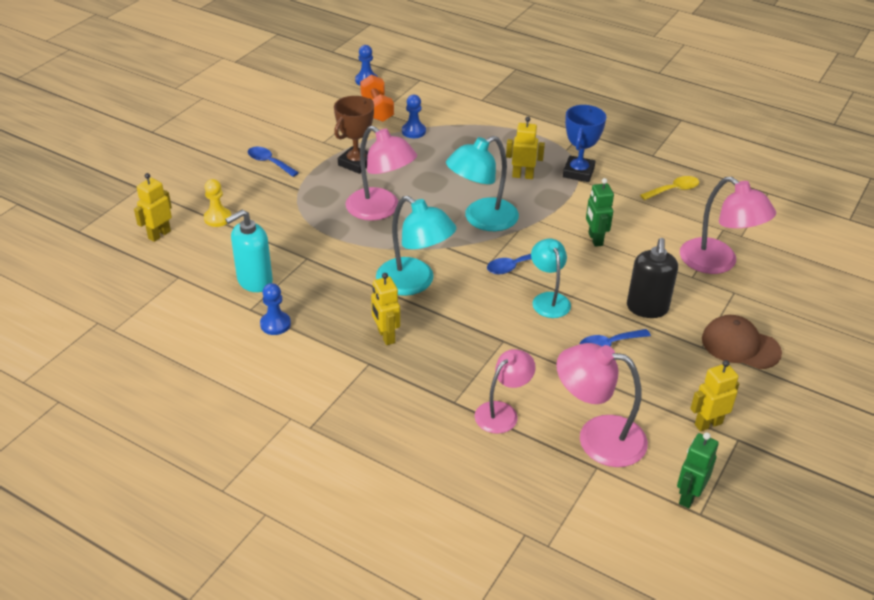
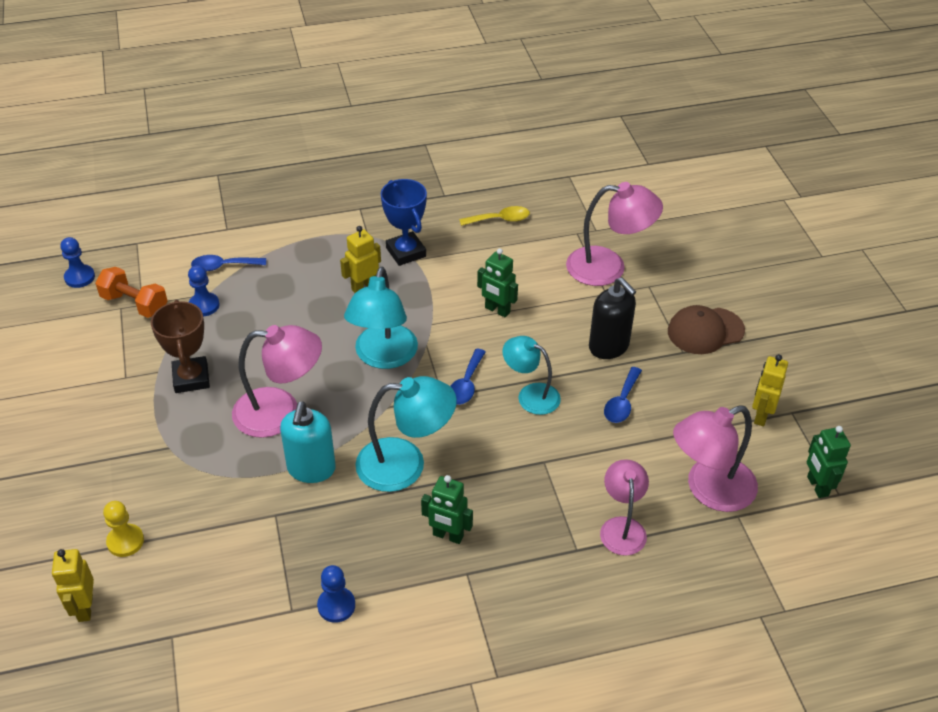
camera: 45 degrees left, 5 degrees up
turquoise soap dispenser [225,210,273,292] -> turquoise soap dispenser moved to [280,401,336,483]
blue spoon [248,147,299,177] -> blue spoon moved to [191,255,266,271]
yellow robot [371,273,400,345] -> green robot [421,475,473,544]
yellow spoon [640,176,699,200] -> yellow spoon turned 60 degrees clockwise [459,206,530,226]

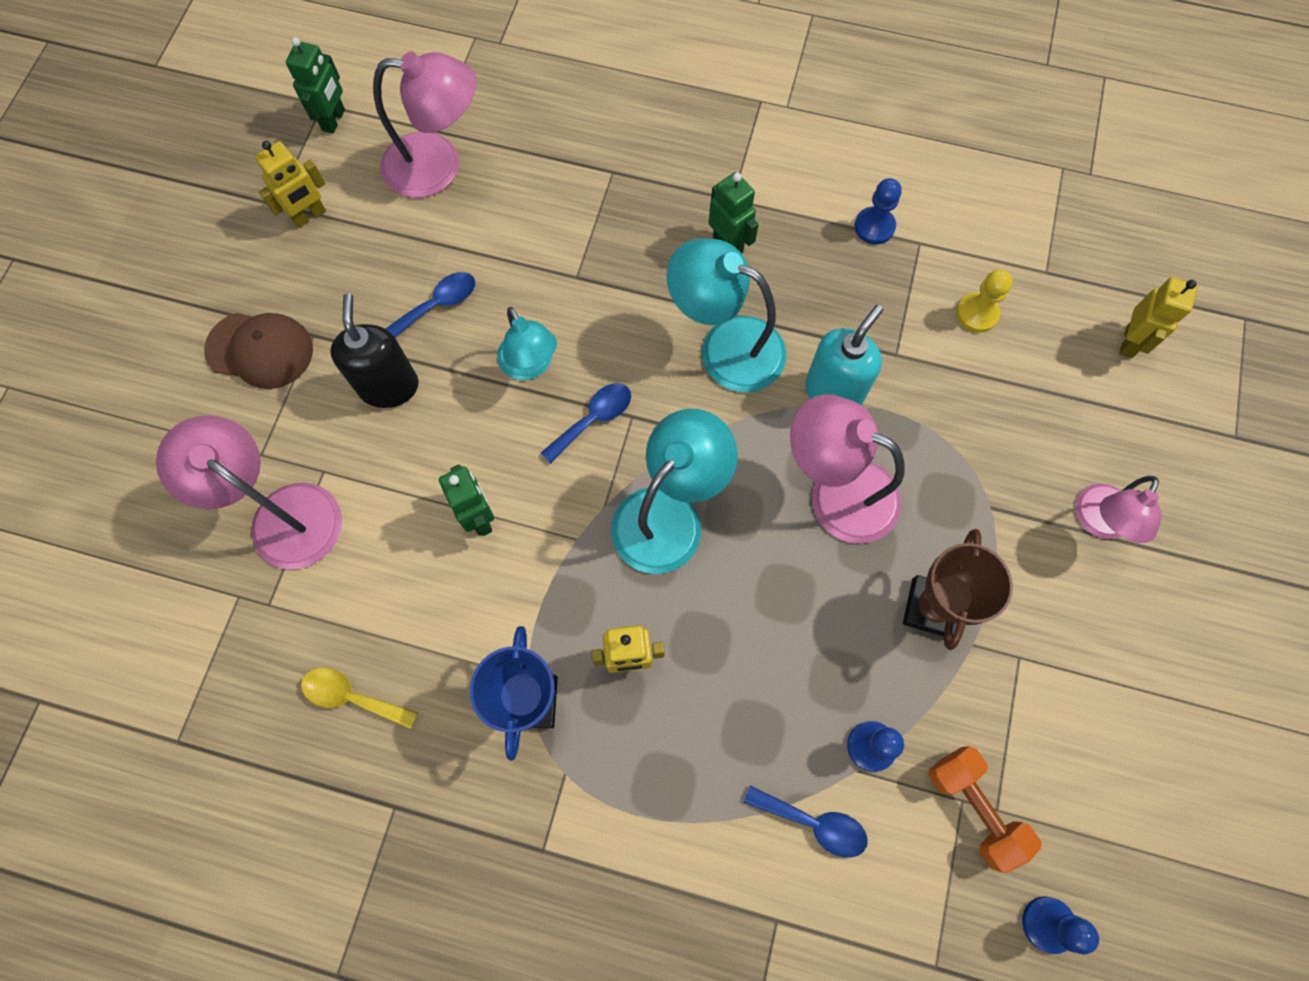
camera: 150 degrees left, 25 degrees up
yellow pawn [103,501,144,557] -> yellow pawn moved to [956,269,1013,333]
pink lamp [600,459,649,556] -> pink lamp moved to [1075,476,1162,543]

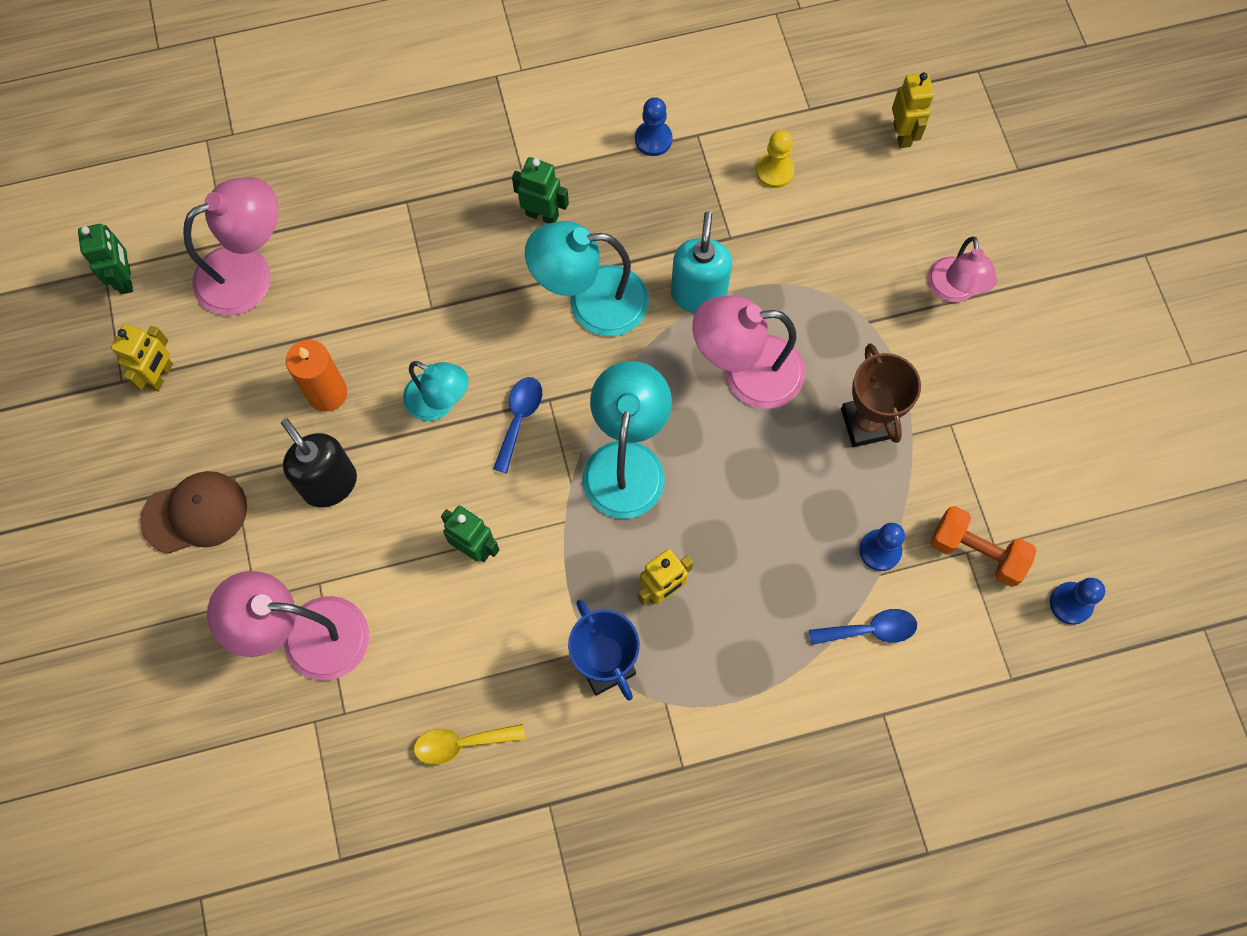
camera: 30 degrees left, 0 degrees up
blue spoon [386,272,475,337] -> orange candle [286,340,347,412]

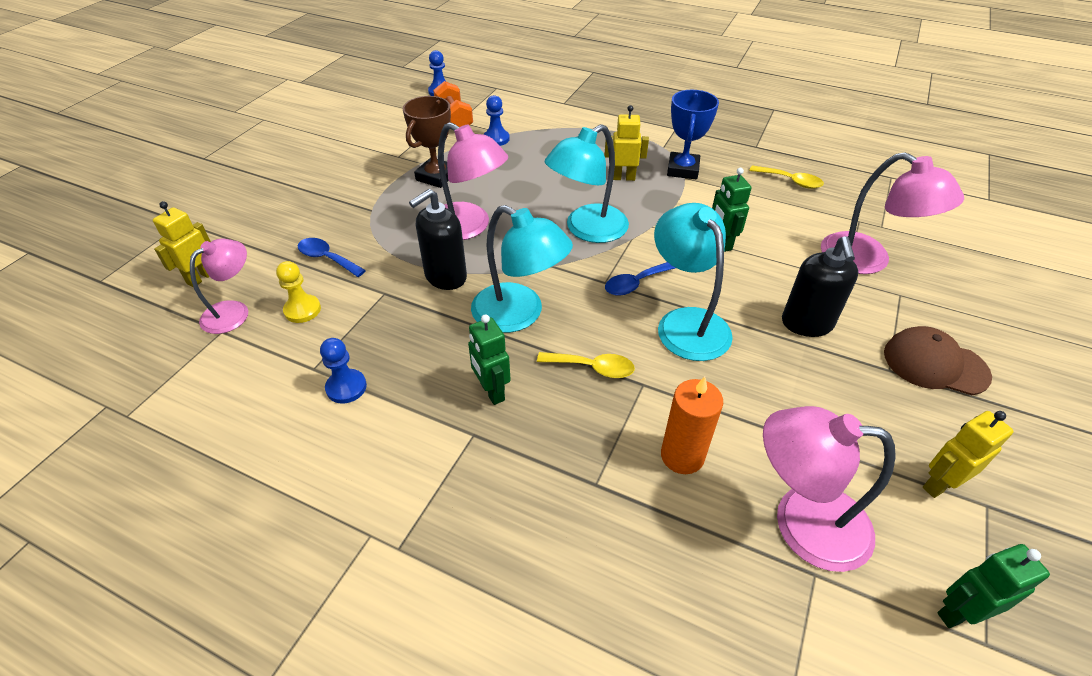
camera: 140 degrees left, 25 degrees down
green robot [78,224,133,294] -> green robot turned 45 degrees clockwise [937,544,1050,628]
orange candle [286,340,347,412] -> orange candle moved to [661,377,723,474]
turquoise lamp [403,361,469,421] -> turquoise lamp [654,203,733,361], size x1.54
turquoise soap dispenser [671,211,732,313] -> black soap dispenser [409,189,467,290]
blue spoon [809,609,917,645] -> blue spoon moved to [298,238,366,277]
pink lamp [928,236,997,302] -> pink lamp moved to [190,239,248,334]
none -> yellow spoon [537,352,635,378]

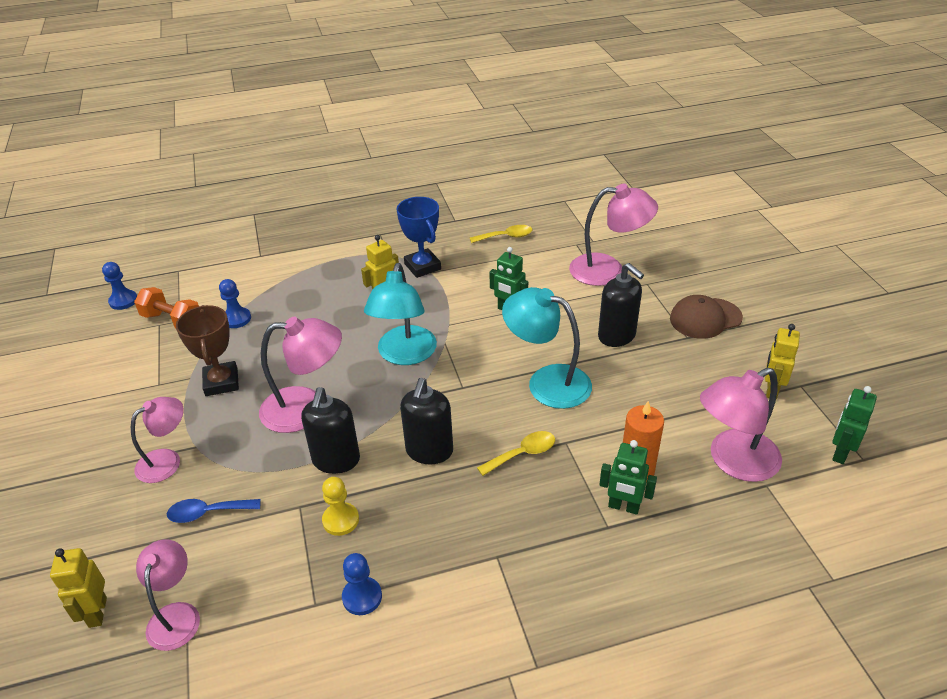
camera: 40 degrees left, 5 degrees down
yellow pawn [276,261,321,323] -> yellow pawn moved to [322,477,359,536]
green robot [468,315,511,405] -> green robot moved to [599,440,657,515]
turquoise lamp [471,205,573,333] -> black soap dispenser [400,378,453,464]
blue spoon [605,262,675,296] -> none
none -> pink lamp [131,397,184,483]

